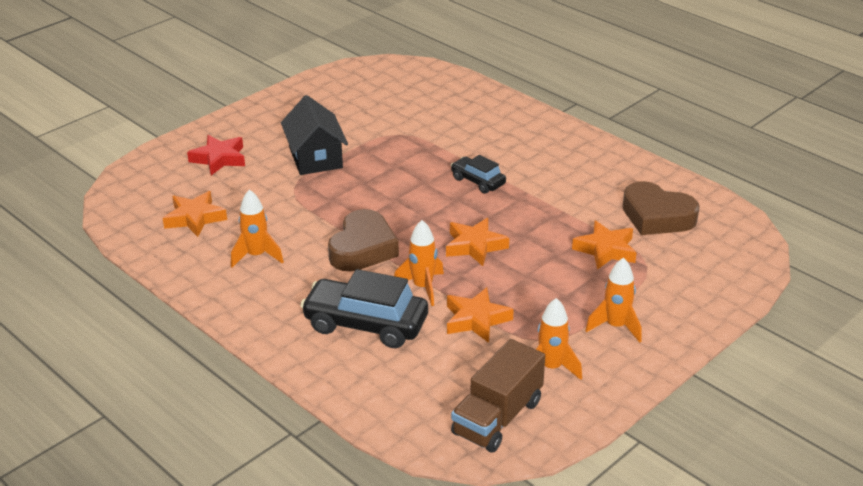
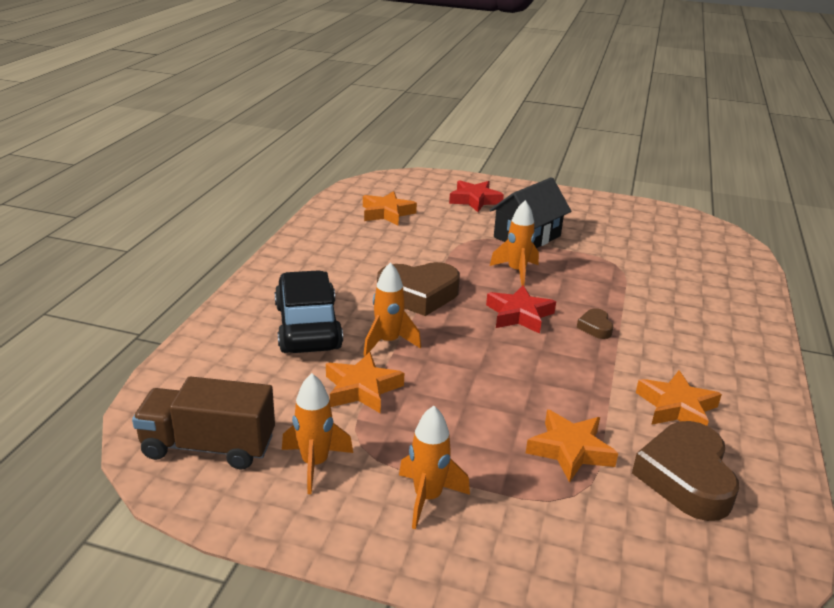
camera: 60 degrees right, 5 degrees down
orange rocket [231,190,284,268] -> orange rocket moved to [490,200,539,286]
orange star [446,218,509,266] -> orange star moved to [636,370,722,426]
black car [451,155,506,194] -> brown heart [577,308,613,339]
none -> red star [486,286,556,334]

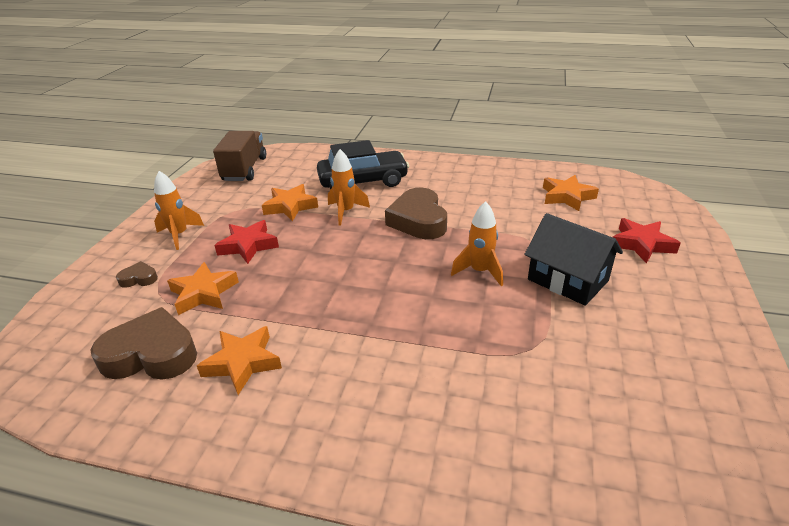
camera: 90 degrees right, 5 degrees up
orange rocket [282,373,353,494] -> none
red star [486,286,556,334] -> red star moved to [214,220,279,264]
brown heart [577,308,613,339] -> brown heart moved to [116,261,158,288]

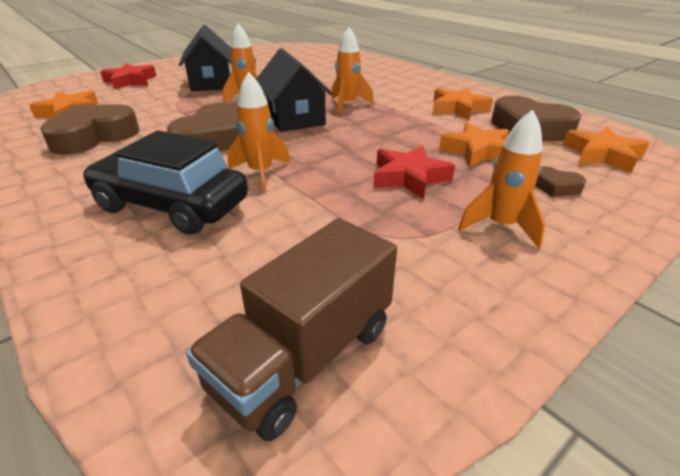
camera: 145 degrees left, 0 degrees up
orange star [262,184,318,221] -> orange star moved to [563,127,649,173]
none -> brown heart [40,104,140,155]
none -> black house [256,48,333,132]
none -> orange rocket [331,27,374,114]

